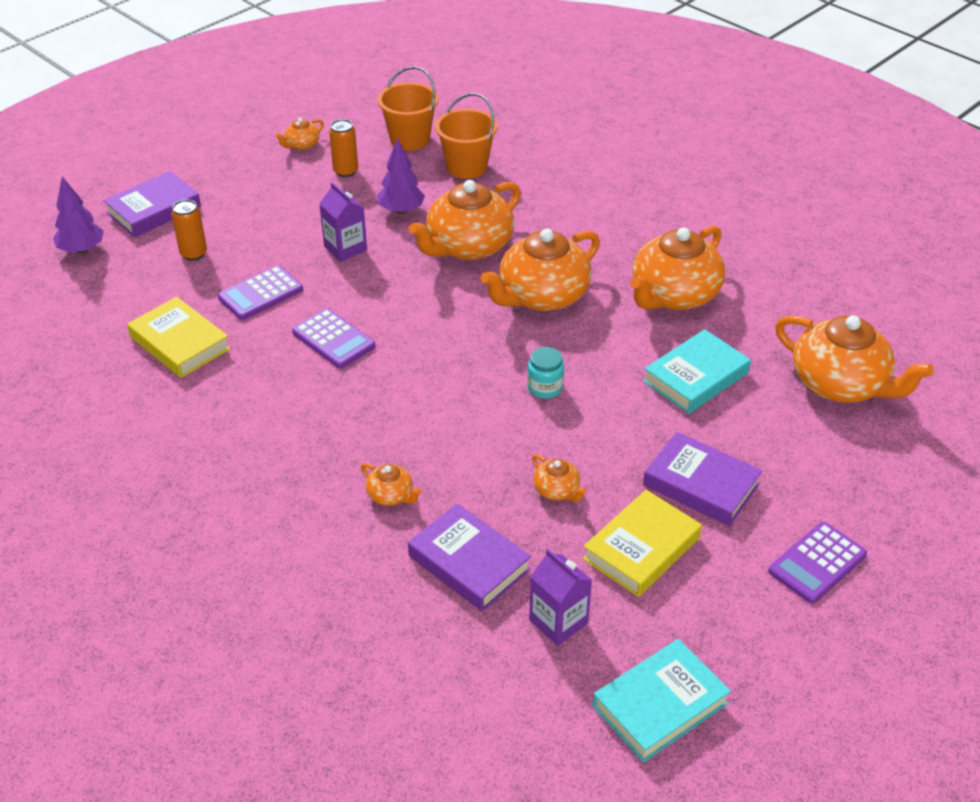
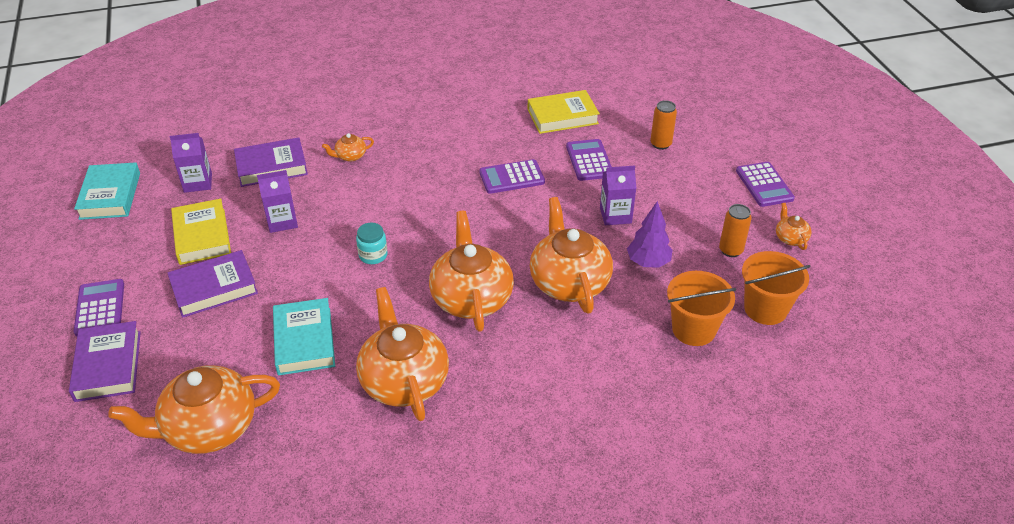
camera: 120 degrees right, 0 degrees up
purple tree [53,177,104,254] -> none
purple book [103,171,201,237] -> purple book moved to [69,321,141,402]
orange teapot [532,454,587,502] -> purple carton [257,170,298,233]
none -> purple calculator [736,162,795,207]

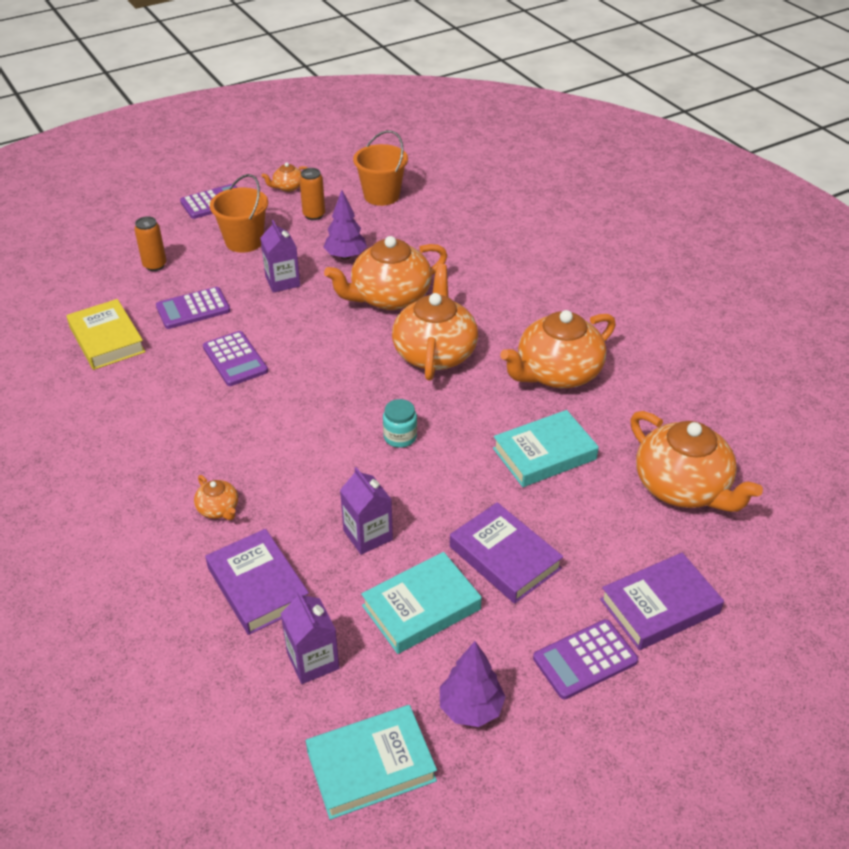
camera: 105 degrees left, 0 degrees up
yellow book [171,199,231,265] -> turquoise book [361,552,482,654]
orange teapot [429,211,514,332] -> orange teapot turned 120 degrees clockwise [392,264,478,380]
orange bucket [667,271,736,346] -> orange bucket moved to [210,174,268,253]
none -> purple tree [440,641,506,727]

